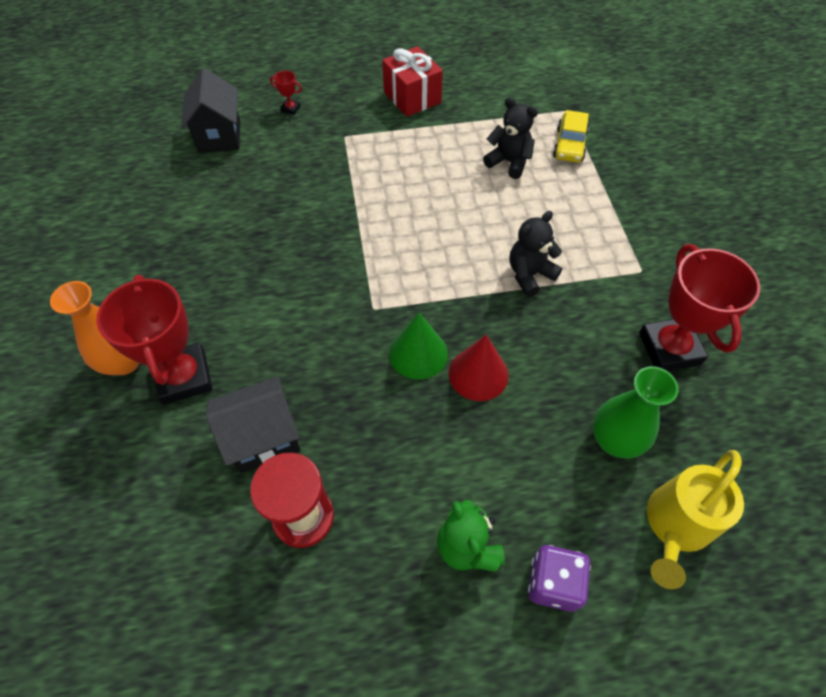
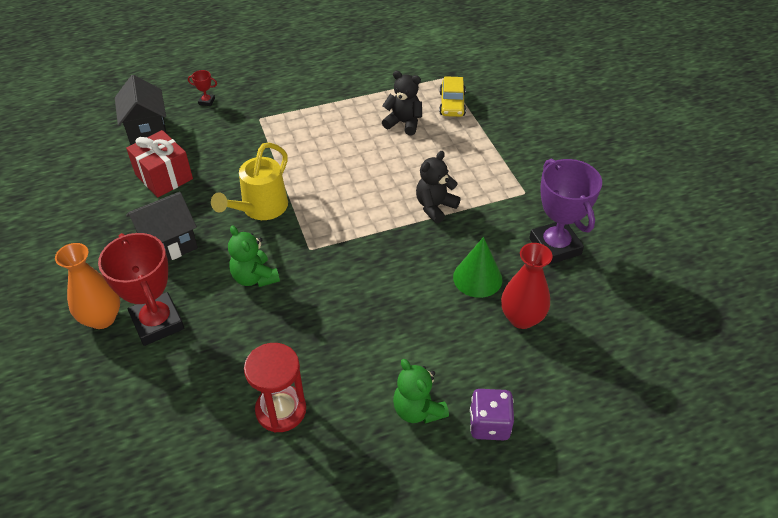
camera: 10 degrees left, 10 degrees down
black house [206,376,300,473] -> black house moved to [126,192,198,261]
red gift [382,46,443,117] -> red gift moved to [126,130,193,197]
green cone [389,313,448,380] -> green cone moved to [453,237,503,298]
red cone [449,335,509,401] -> none
green vase [593,366,679,458] -> red vase [501,243,552,329]
red trophy [639,244,761,371] -> purple trophy [529,159,602,265]
yellow watering can [647,450,744,589] -> yellow watering can moved to [211,142,288,220]
none -> green teddy bear [228,225,280,287]

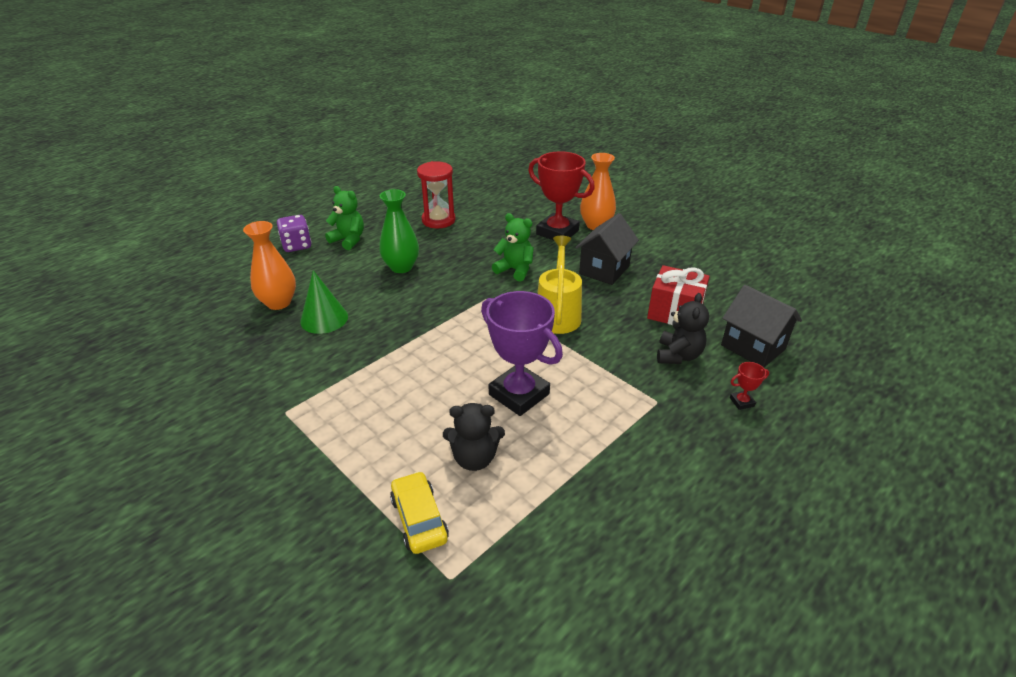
camera: 155 degrees right, 10 degrees down
black teddy bear [416,151,461,223] -> black teddy bear moved to [657,293,709,364]
red vase [501,243,552,329] -> orange vase [243,221,296,310]
purple trophy [529,159,602,265] -> purple trophy moved to [481,291,563,416]
none -> green vase [379,189,419,273]

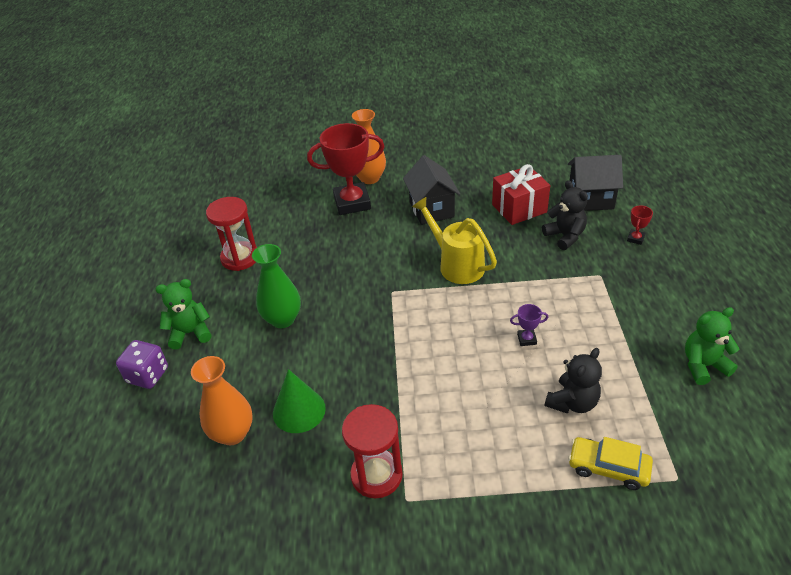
camera: 45 degrees left, 5 degrees up
purple trophy [481,291,563,416] -> purple trophy [510,304,548,346], size x0.41
green teddy bear [492,213,534,281] -> green teddy bear moved to [685,307,739,385]
none -> red hourglass [342,404,403,499]

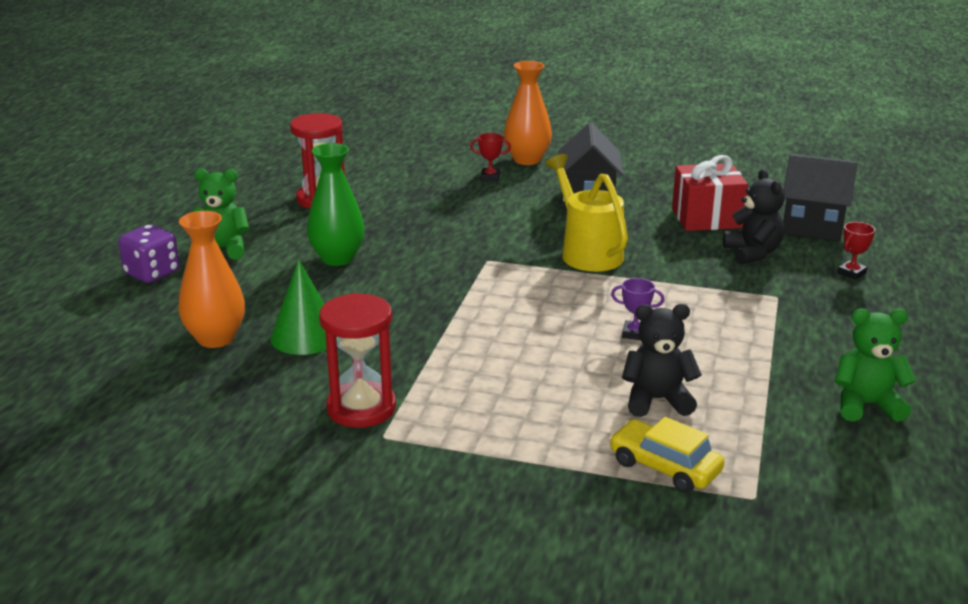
camera: 15 degrees right, 15 degrees down
red trophy [307,123,385,215] -> red trophy [470,133,511,181], size x0.41
black teddy bear [545,348,602,414] -> black teddy bear turned 150 degrees counterclockwise [622,304,702,417]

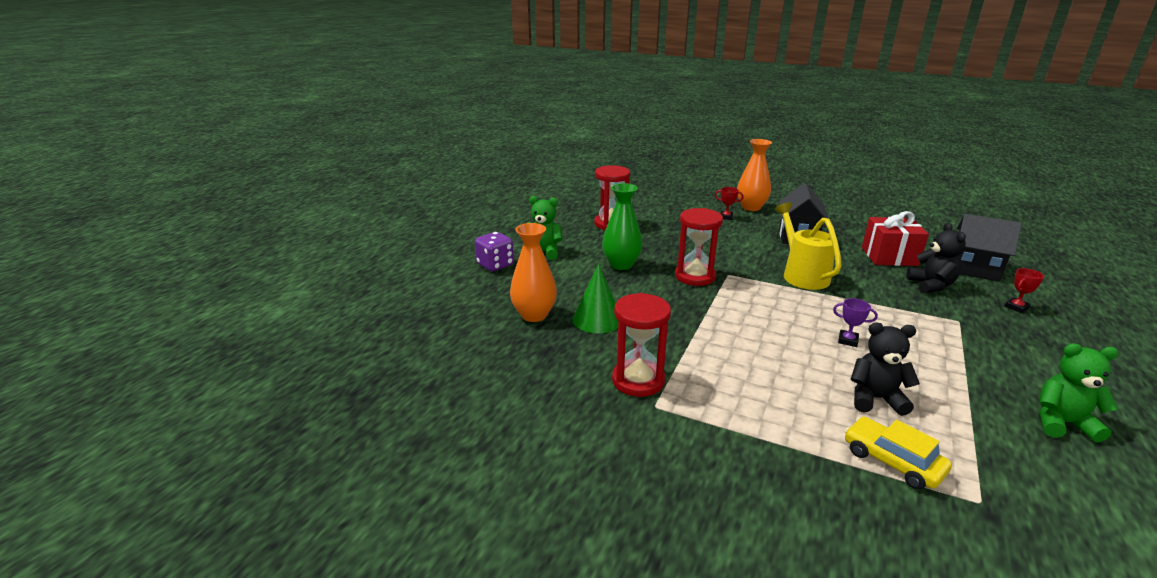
camera: 10 degrees right, 0 degrees up
none -> red hourglass [675,208,723,286]

